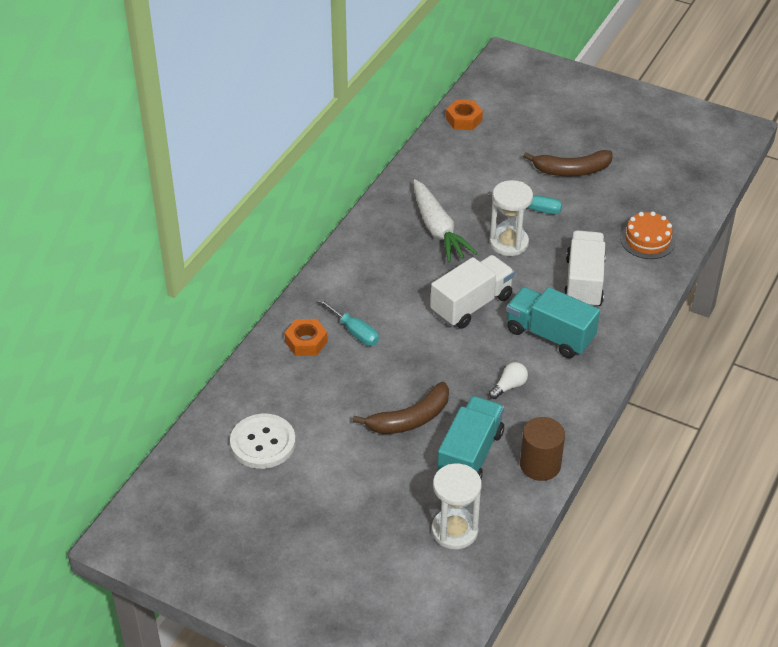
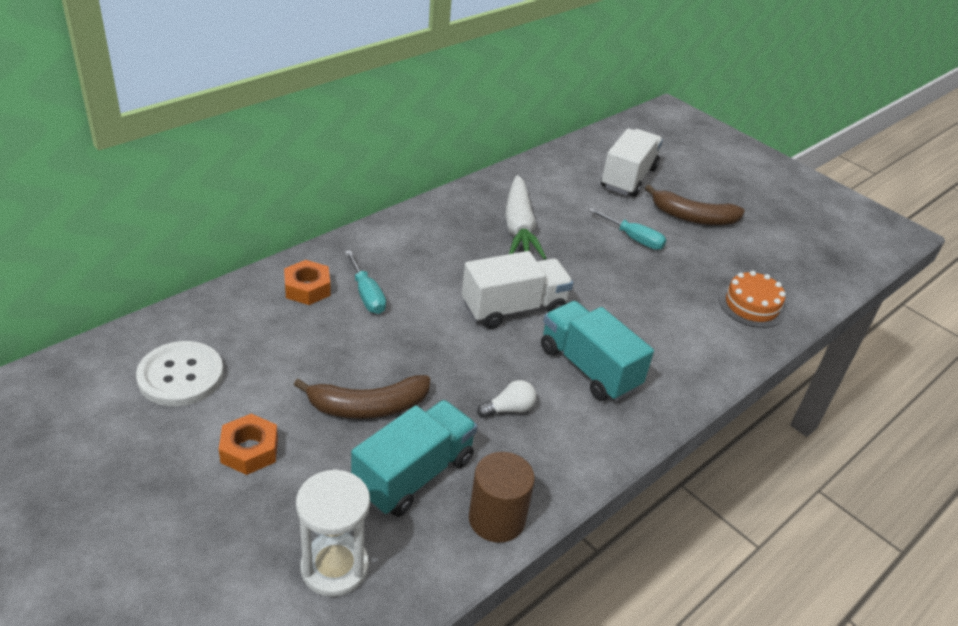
camera: 15 degrees right, 5 degrees down
orange nut [446,100,483,130] -> orange nut moved to [219,414,278,475]
white hourglass [489,180,533,256] -> none
white truck [564,230,606,307] -> white truck moved to [601,128,663,197]

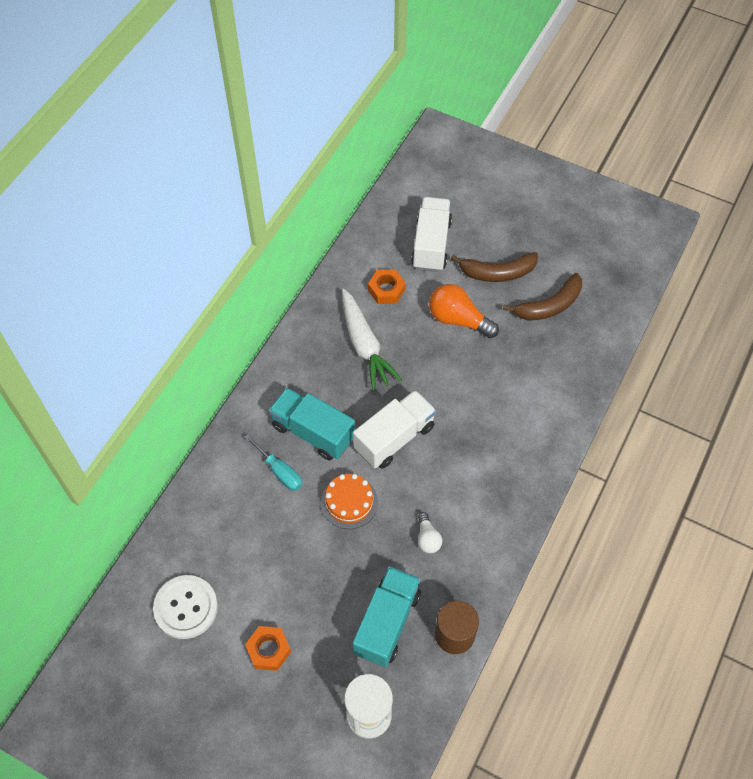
camera: 15 degrees left, 20 degrees up
orange nut [284,260,331,305] -> orange nut moved to [368,270,406,304]
brown banana [294,375,430,419] -> brown banana moved to [503,273,582,321]
white light bulb [477,380,536,418] -> white light bulb turned 120 degrees clockwise [418,512,443,553]
turquoise truck [541,301,654,401] -> turquoise truck moved to [269,387,355,461]
turquoise screwdriver [589,208,667,250] -> orange light bulb [429,284,499,338]
orange cake [719,271,786,328] -> orange cake moved to [321,474,378,529]

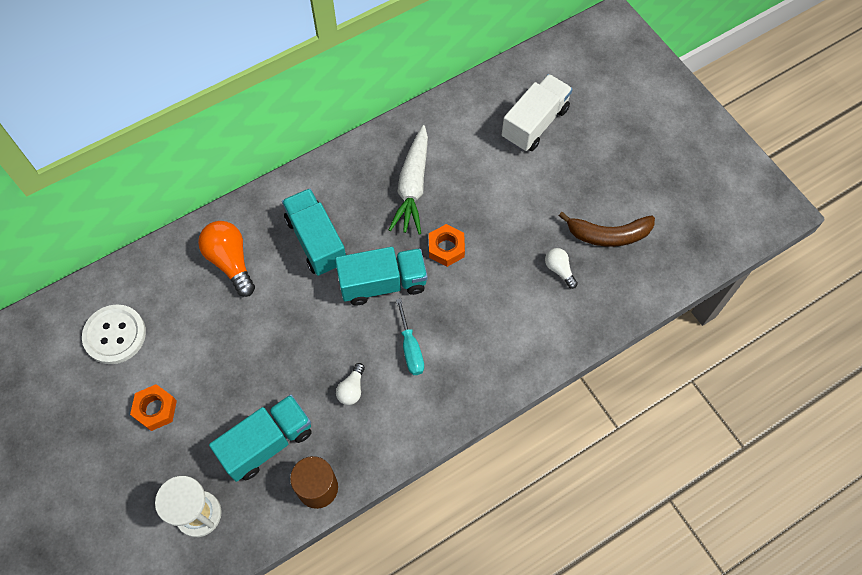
camera: 30 degrees right, 5 degrees up
turquoise screwdriver [244,434,302,491] -> turquoise screwdriver moved to [396,298,424,375]
orange cake [321,474,378,529] -> none
white truck [353,390,436,469] -> turquoise truck [335,247,428,306]
orange nut [368,270,406,304] -> orange nut moved to [429,224,465,267]
orange light bulb [429,284,499,338] -> orange light bulb moved to [198,221,255,297]
brown banana [451,252,538,282] -> none
none -> white light bulb [545,248,578,289]

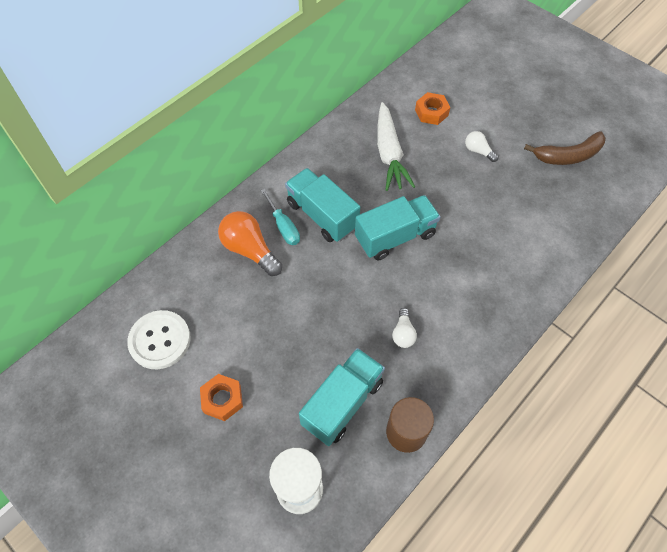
camera: 15 degrees left, 5 degrees down
turquoise screwdriver [396,298,424,375] -> turquoise screwdriver moved to [261,189,300,245]
orange nut [429,224,465,267] -> orange nut moved to [415,92,450,125]
white truck [502,74,573,151] -> none
white light bulb [545,248,578,289] -> white light bulb moved to [465,131,498,162]

